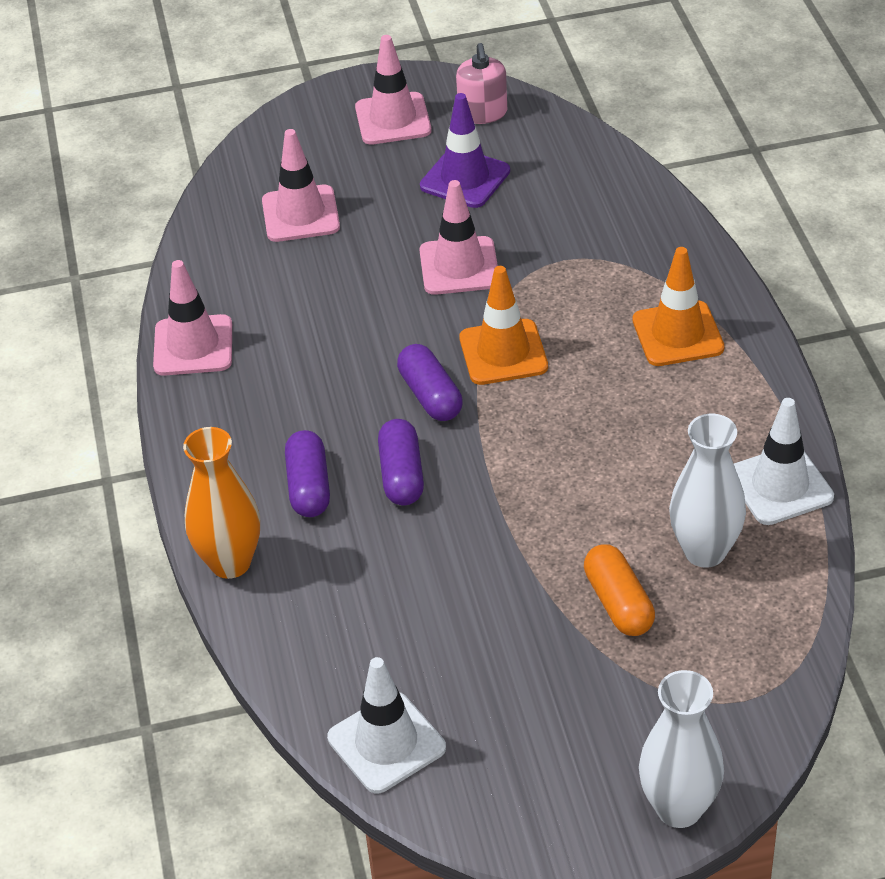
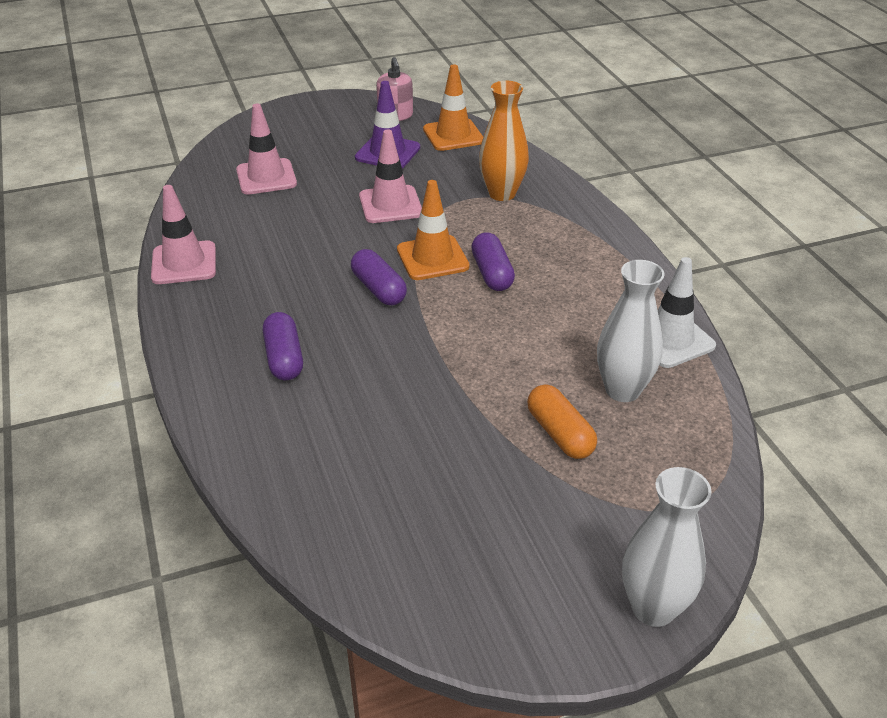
camera: 10 degrees left, 5 degrees down
orange vase [183,427,260,579] -> orange vase moved to [479,81,529,201]
white traffic cone [327,657,446,794] -> none
pink traffic cone [355,35,431,145] -> none
purple capsule [378,419,424,505] -> purple capsule moved to [471,232,515,291]
orange traffic cone [633,247,725,366] -> orange traffic cone moved to [423,64,483,151]

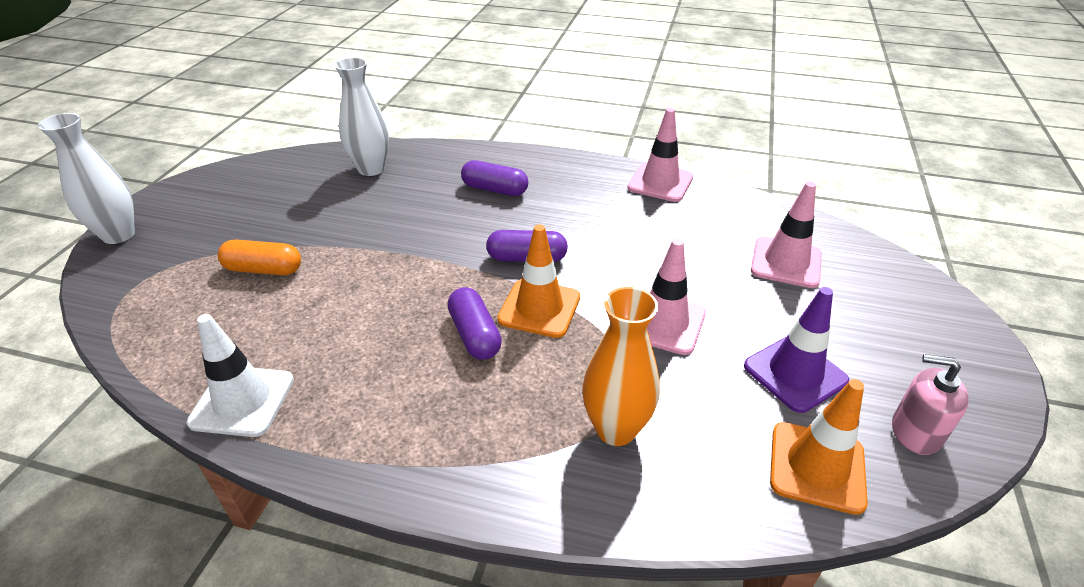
camera: 125 degrees right, 0 degrees up
purple capsule [471,232,515,291] -> purple capsule turned 45 degrees clockwise [447,287,502,360]
white vase [597,260,665,402] -> white vase moved to [334,57,389,176]

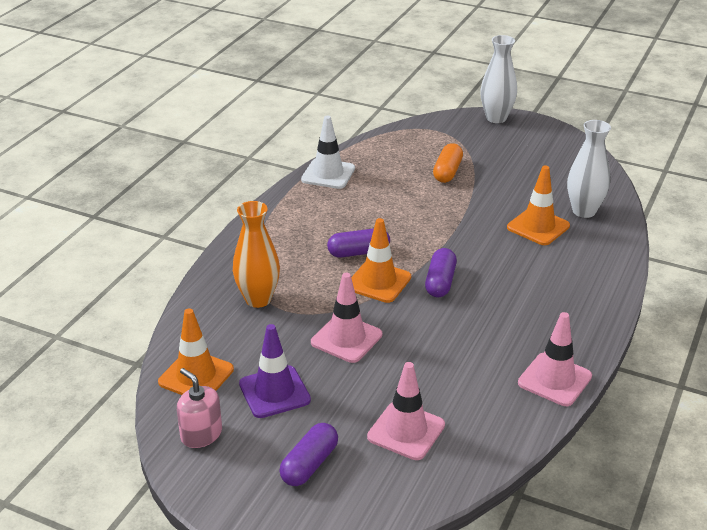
camera: 100 degrees right, 5 degrees down
purple capsule [461,160,528,196] -> purple capsule moved to [279,423,338,486]
pink soap dispenser [892,354,969,455] -> pink soap dispenser turned 75 degrees counterclockwise [177,368,222,448]
none -> orange traffic cone [507,166,570,245]

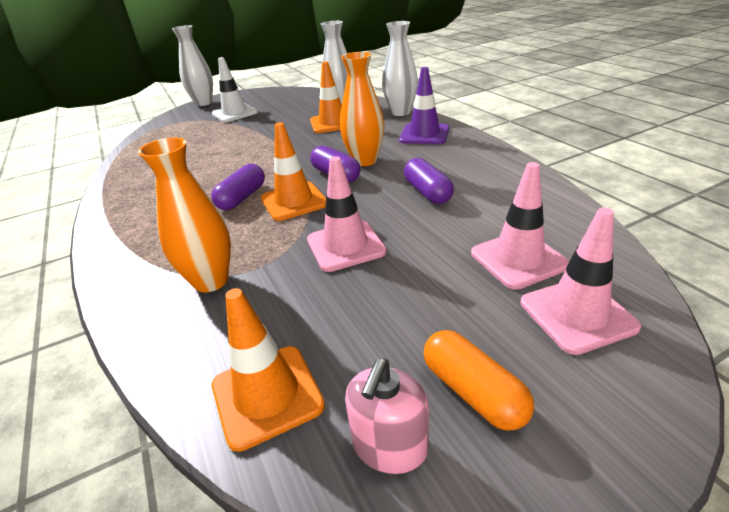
camera: 50 degrees left, 0 degrees up
pink soap dispenser [177,368,222,448] -> pink soap dispenser turned 60 degrees counterclockwise [345,358,429,474]
purple traffic cone [239,324,311,418] -> purple traffic cone moved to [399,67,449,144]
purple capsule [279,423,338,486] -> purple capsule moved to [404,158,454,204]
white traffic cone [301,116,355,189] -> white traffic cone moved to [212,57,258,122]
orange capsule [433,143,463,183] -> orange capsule moved to [424,330,534,431]
pink traffic cone [518,312,592,406] -> pink traffic cone moved to [521,207,641,355]
none -> orange vase [340,52,384,166]
none -> white vase [382,21,418,116]

